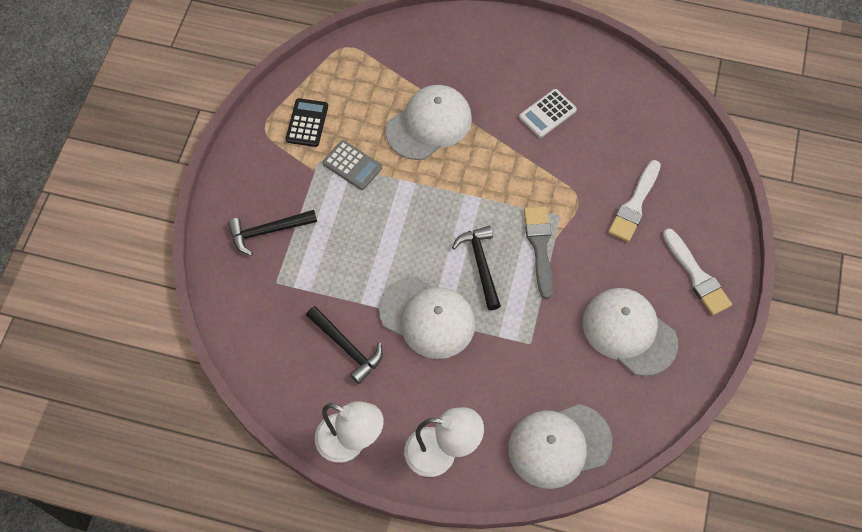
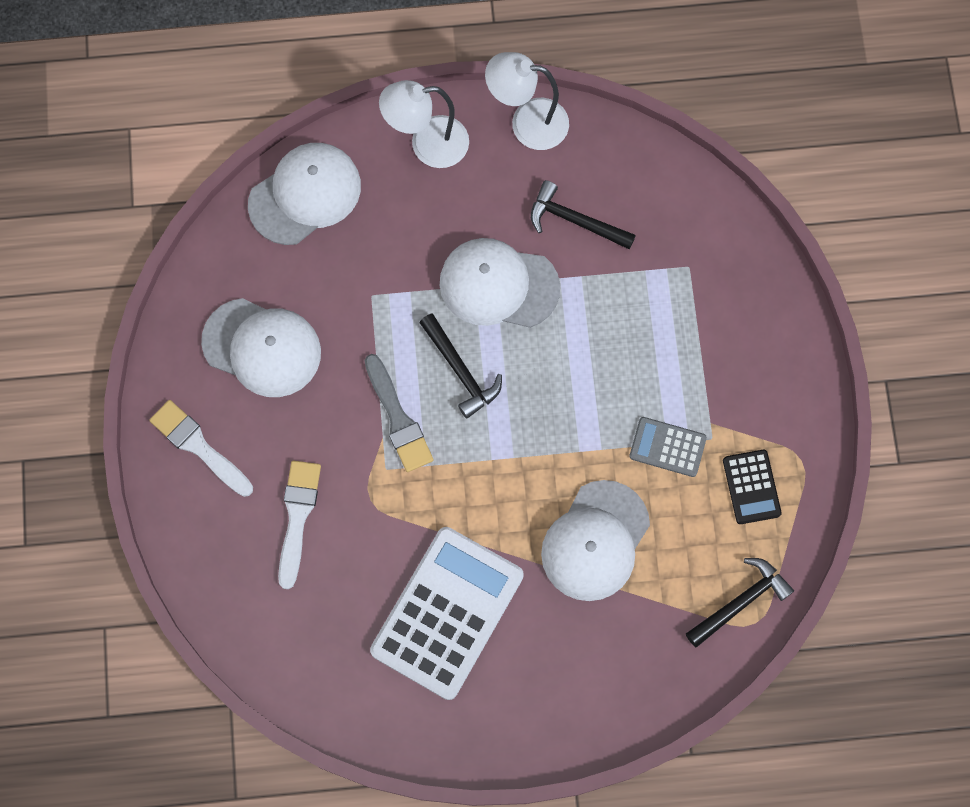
camera: 160 degrees right, 10 degrees up
black hammer [228,210,317,256] -> black hammer moved to [686,558,794,648]
white calculator [519,89,577,138] -> white calculator [370,527,524,700], size x2.11

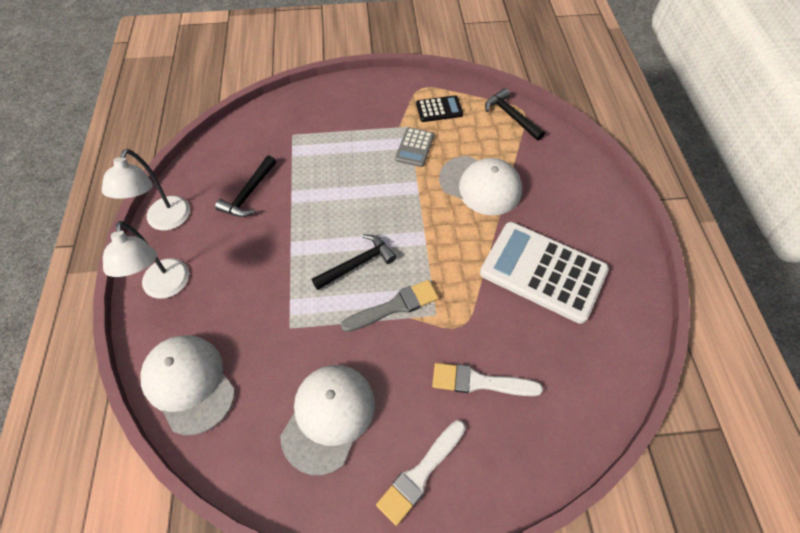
camera: 90 degrees left, 15 degrees down
white cap [440,238,560,328] -> none

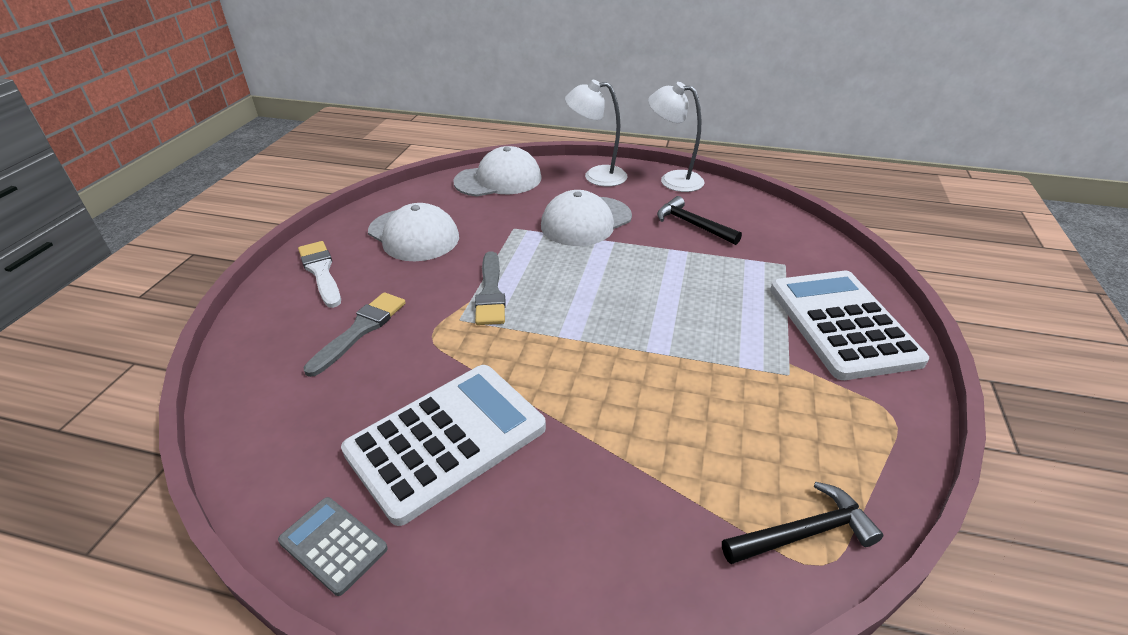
camera: 110 degrees right, 20 degrees down
black hammer [311,234,396,290] -> none
grey calculator [395,127,434,167] -> grey calculator moved to [278,497,388,596]
black calculator [416,95,463,122] -> none
white brush [432,363,543,396] -> grey brush [303,292,406,377]
white cap [439,156,522,215] -> white cap moved to [541,190,632,246]
none -> white calculator [770,271,929,380]

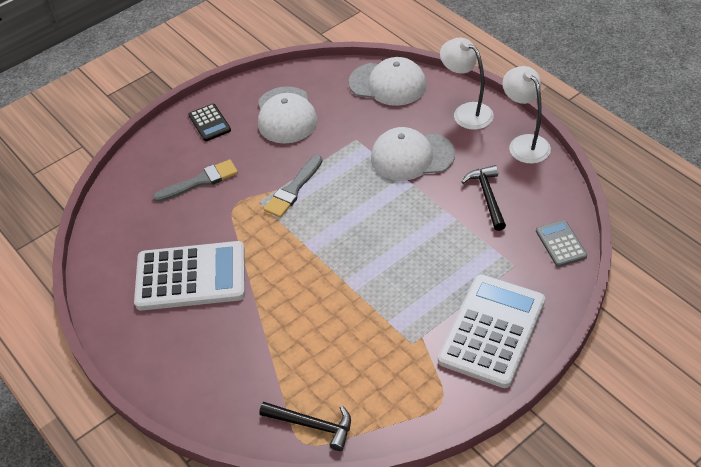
camera: 40 degrees right, 10 degrees up
grey calculator [278,497,388,596] -> grey calculator moved to [536,220,587,267]
white brush [298,241,341,308] -> black calculator [189,104,231,141]

